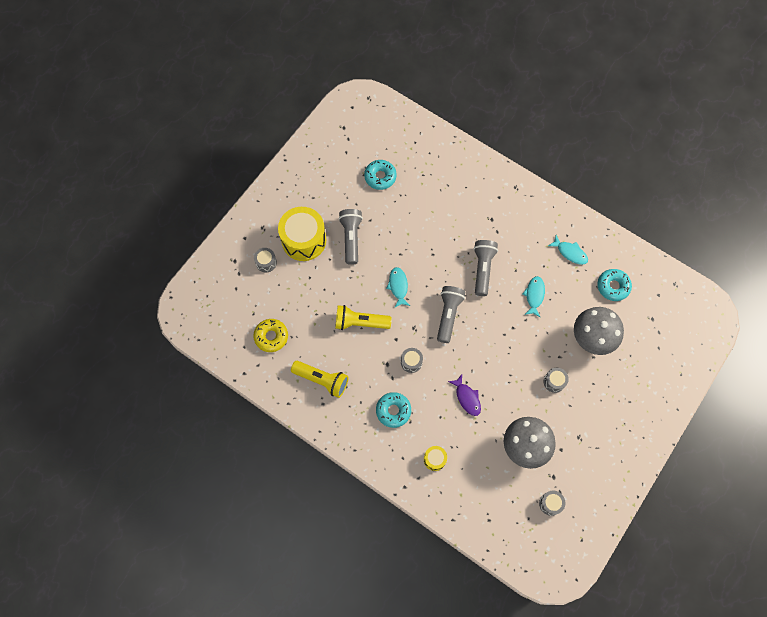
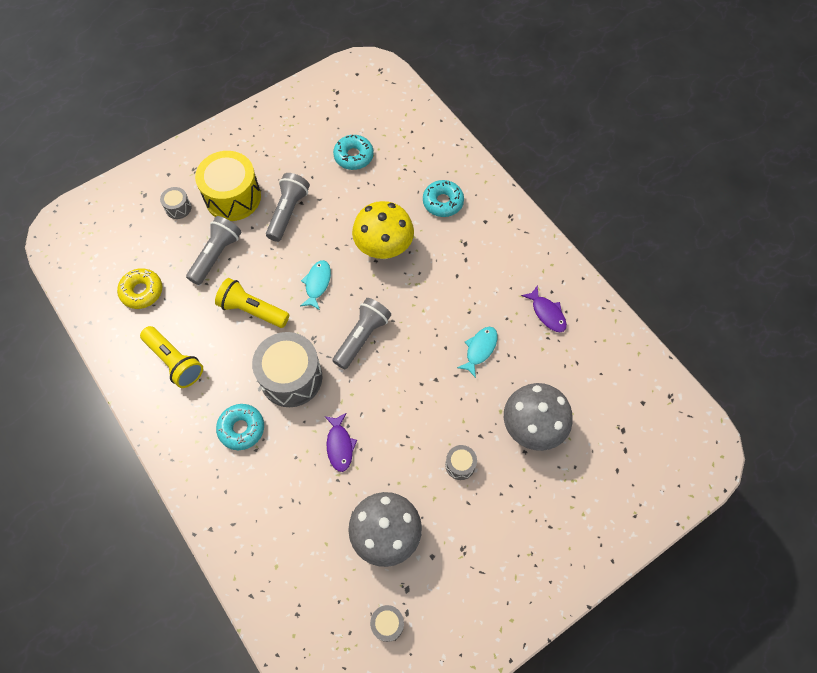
camera: 20 degrees right, 5 degrees down
grey drum [401,348,423,373] -> grey drum [252,332,323,407], size x2.17
yellow drum [424,446,447,471] -> none
grey flashlight [474,240,498,296] -> grey flashlight moved to [186,216,241,285]
turquoise fish [548,235,588,265] -> purple fish [521,285,567,332]
turquoise donut [597,269,632,301] -> turquoise donut moved to [423,180,464,217]
none -> yellow mushroom [352,201,414,259]

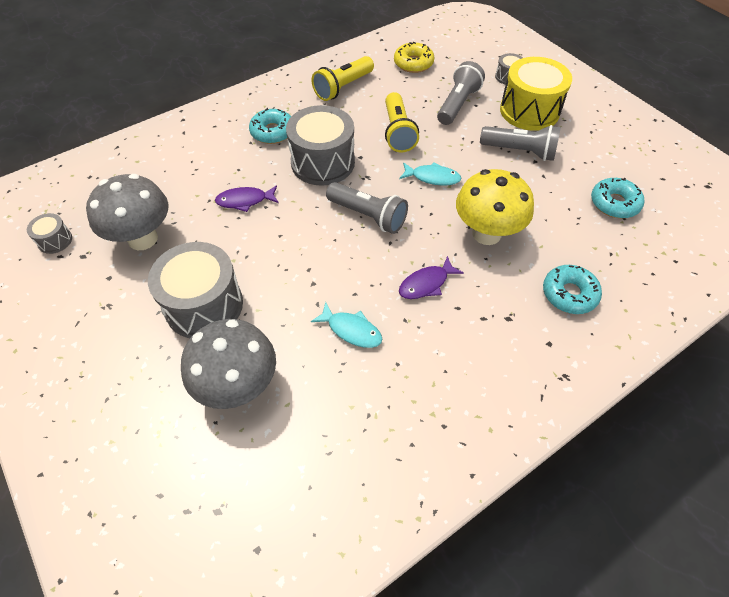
camera: 90 degrees right, 10 degrees down
grey flashlight [186,216,241,285] -> grey flashlight turned 90 degrees counterclockwise [437,61,485,125]
yellow flashlight [215,278,289,328] -> yellow flashlight turned 150 degrees clockwise [385,92,419,153]
grey drum [445,445,477,480] -> grey drum [148,242,243,338], size x2.17
purple fish [521,285,567,332] -> purple fish moved to [399,256,464,299]

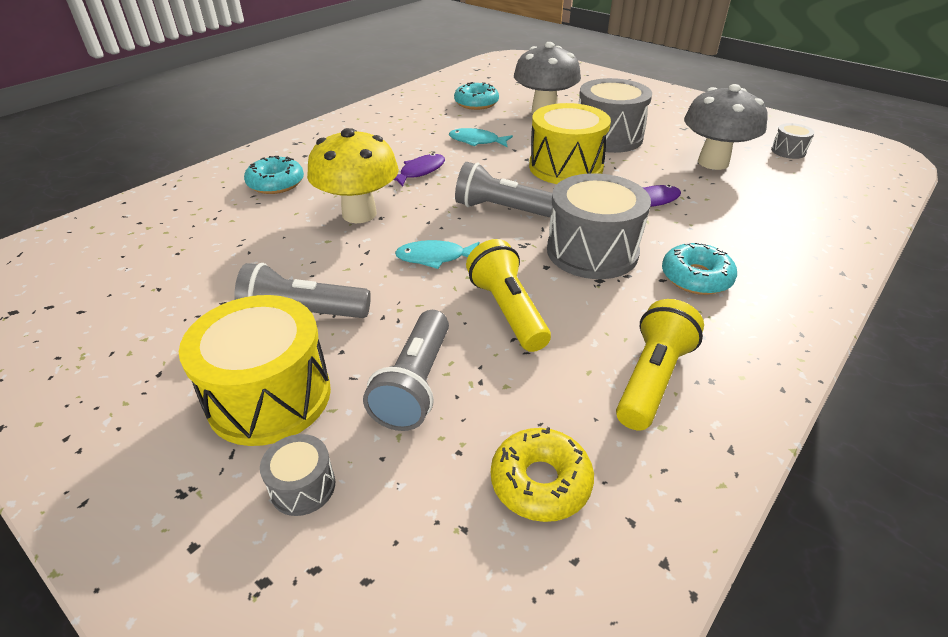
camera: 165 degrees right, 15 degrees down
turquoise donut [591,178,644,218] -> turquoise donut moved to [454,82,499,110]
none -> yellow drum [529,103,611,184]

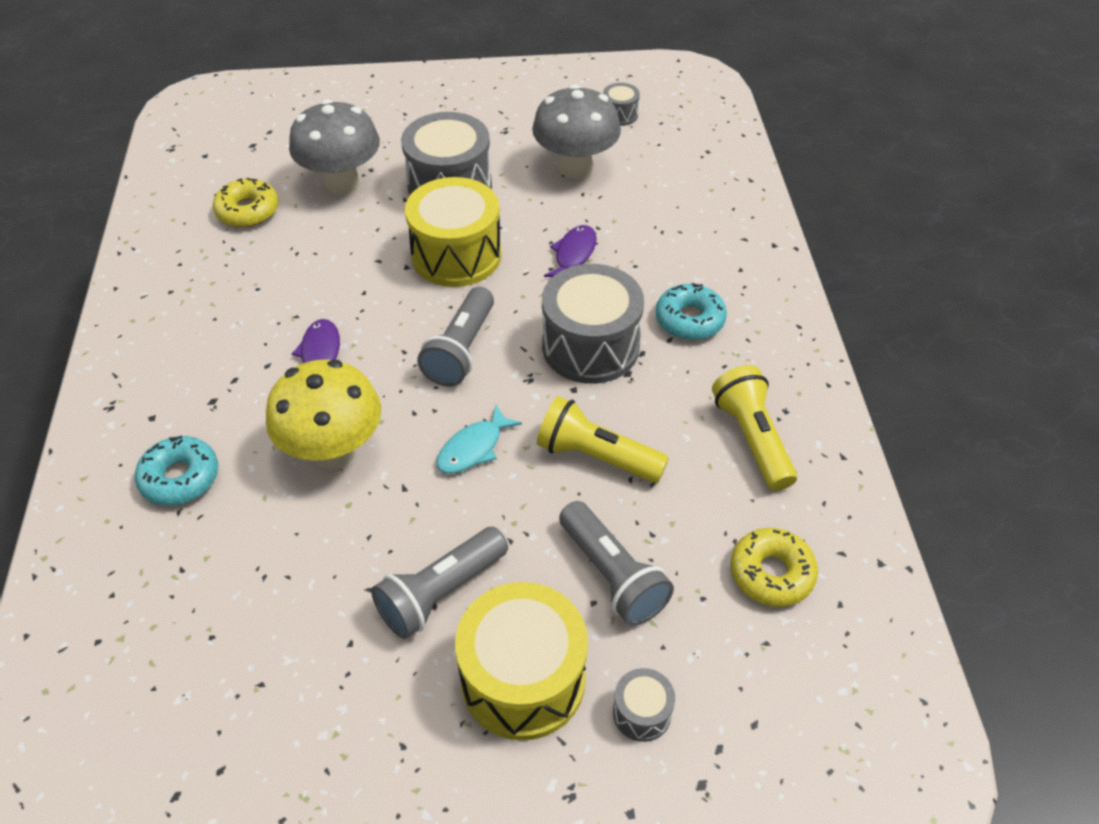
camera: 45 degrees left, 10 degrees up
turquoise fish [449,128,513,147] -> none
turquoise donut [454,82,499,110] -> yellow donut [213,178,279,227]
grey flashlight [455,162,553,217] -> grey flashlight turned 45 degrees counterclockwise [417,287,494,386]

